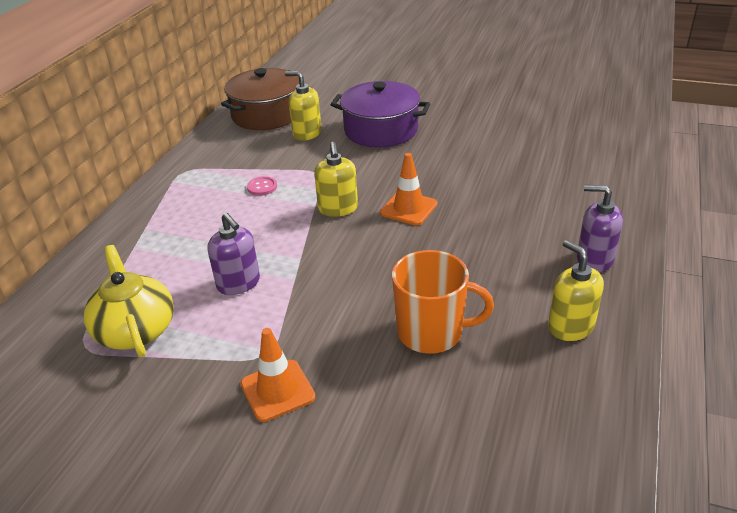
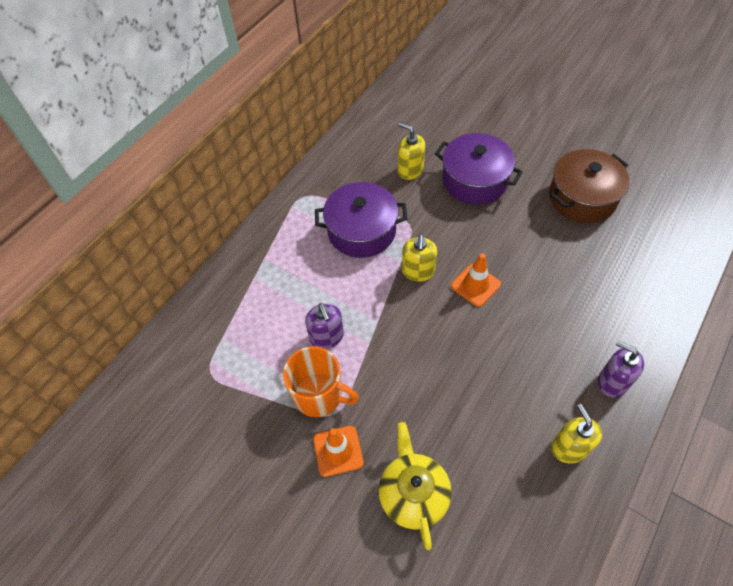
camera: 15 degrees right, 20 degrees up
yellow teapot [84,245,174,357] -> yellow teapot moved to [379,422,452,550]
brown pot [221,68,299,130] -> brown pot moved to [549,149,630,223]
pink button [247,176,277,196] -> purple pot [315,182,408,258]
orange mug [392,250,494,354] -> orange mug moved to [283,347,359,417]

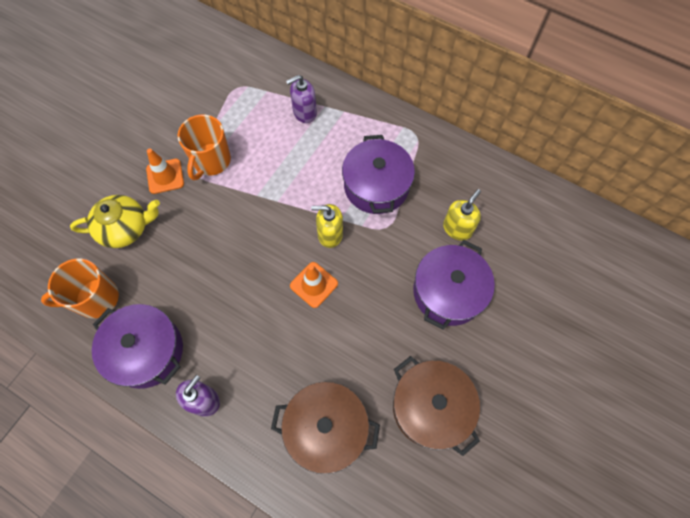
camera: 85 degrees right, 10 degrees up
purple soap dispenser [305,303,344,349] -> purple soap dispenser moved to [286,75,317,123]
yellow soap dispenser [551,404,602,464] -> purple pot [92,304,183,389]
none -> orange mug [41,259,119,319]
none -> brown pot [271,382,380,474]

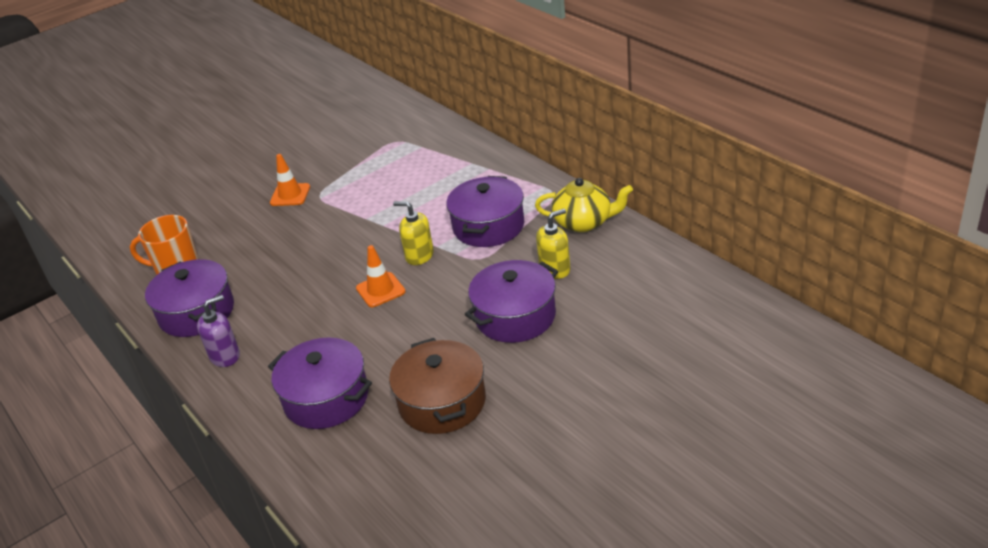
camera: 25 degrees right, 30 degrees down
yellow teapot [70,195,160,248] -> yellow teapot moved to [535,178,633,232]
orange mug [178,115,231,180] -> none
brown pot [271,382,380,474] -> purple pot [268,338,372,429]
purple soap dispenser [286,75,317,123] -> none

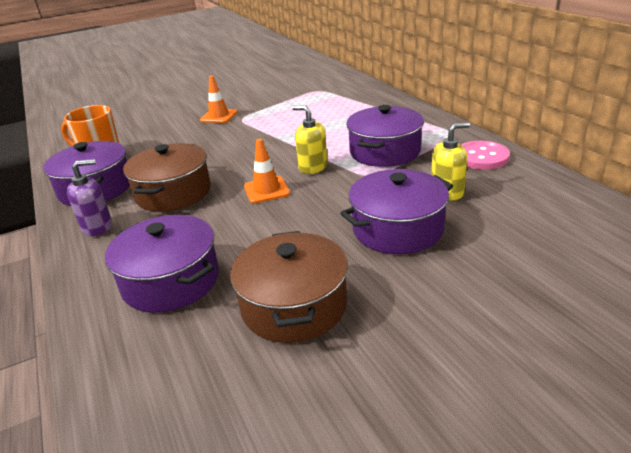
camera: 10 degrees right, 5 degrees down
yellow teapot [535,178,633,232] -> pink button [461,141,510,170]
none -> brown pot [123,143,211,212]

